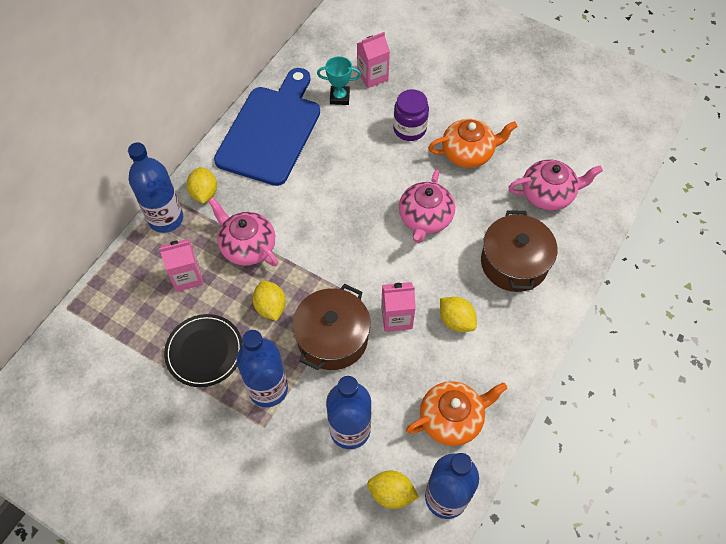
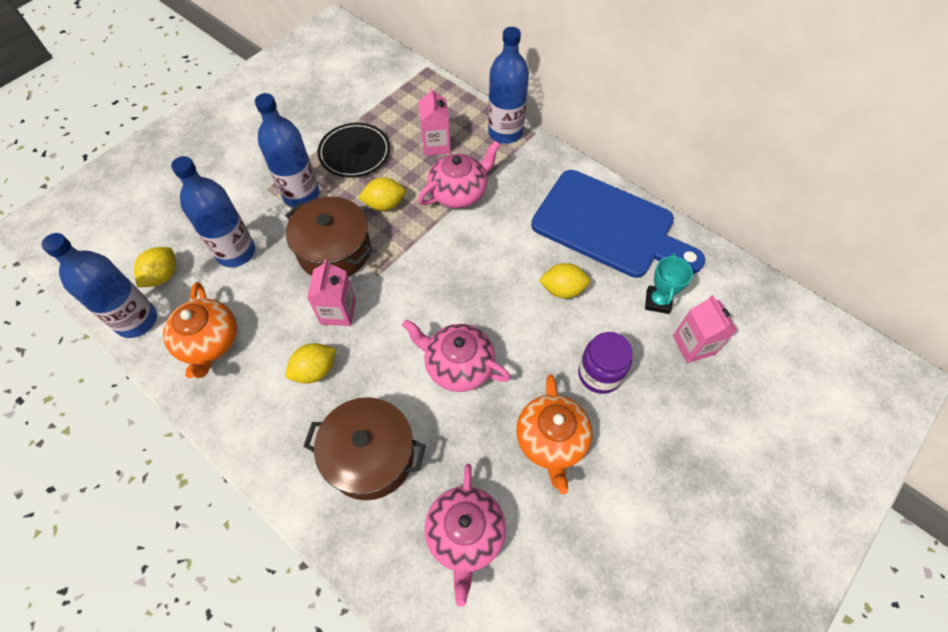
camera: 100 degrees right, 0 degrees up
yellow lemon [187,167,217,204] -> yellow lemon moved to [539,263,590,299]

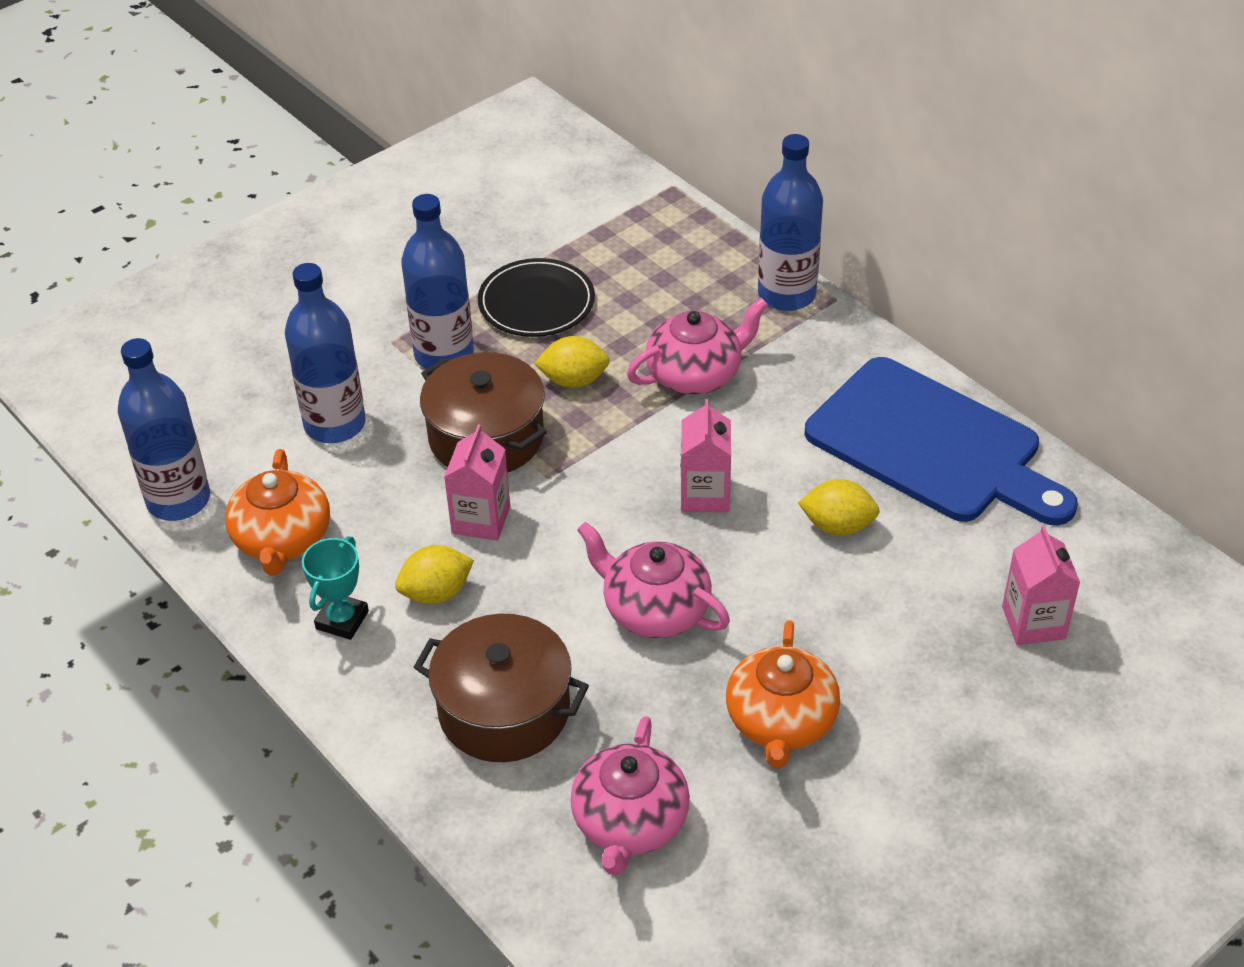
camera: 10 degrees right, 15 degrees down
yellow lemon [134,247,176,287] -> none
pink carton [419,87,451,156] -> pink carton moved to [681,399,731,512]
purple jar [578,332,633,394] -> none
turquoise trophy [645,253,693,314] -> turquoise trophy moved to [302,536,369,640]

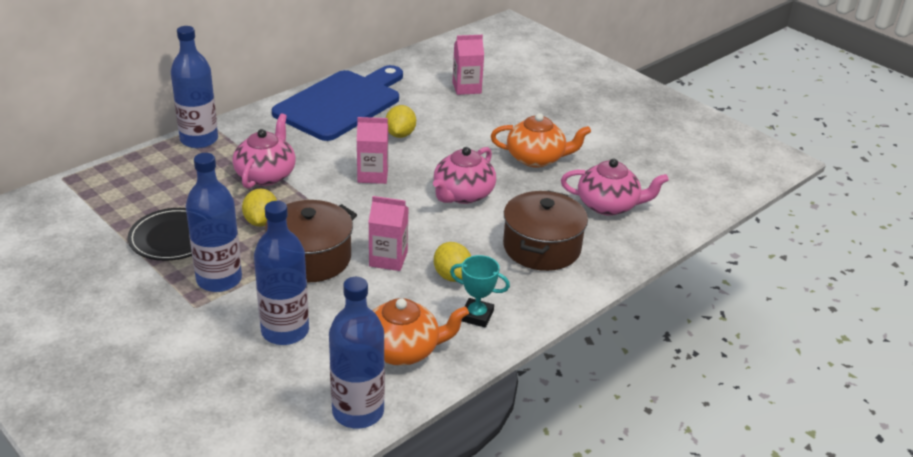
camera: 95 degrees left, 10 degrees down
pink teapot [627,297,768,394] -> pink teapot turned 45 degrees clockwise [232,114,296,189]

